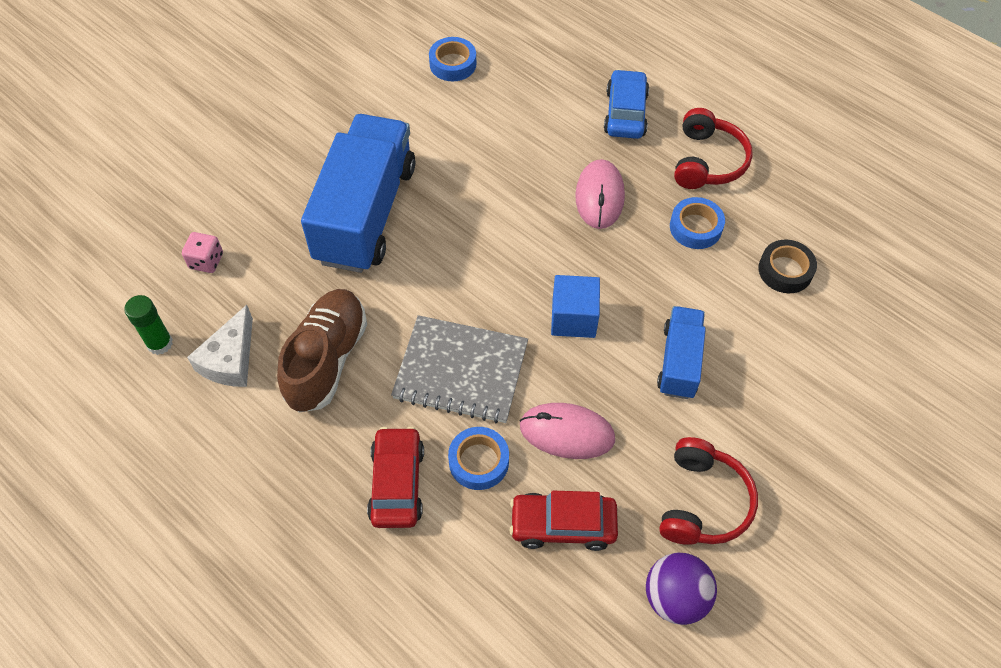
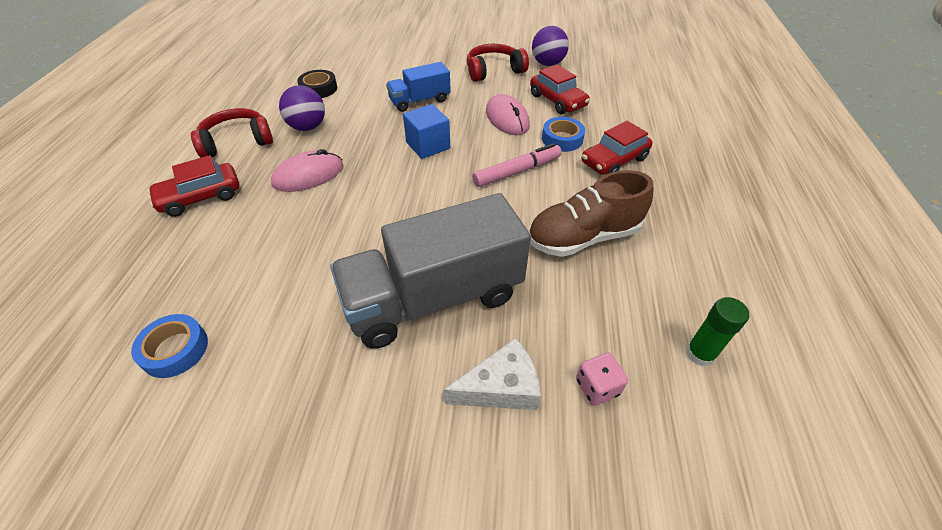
camera: 125 degrees left, 10 degrees down
white cheese [187,305,253,387] -> white cheese moved to [444,338,541,410]
blue truck [301,114,415,273] -> grey truck [330,193,531,349]
grey notebook [391,315,528,423] -> pink marker [472,143,562,187]
blue car [604,69,649,139] -> red car [147,155,239,217]
blue tape [670,197,725,249] -> purple ball [279,85,325,131]

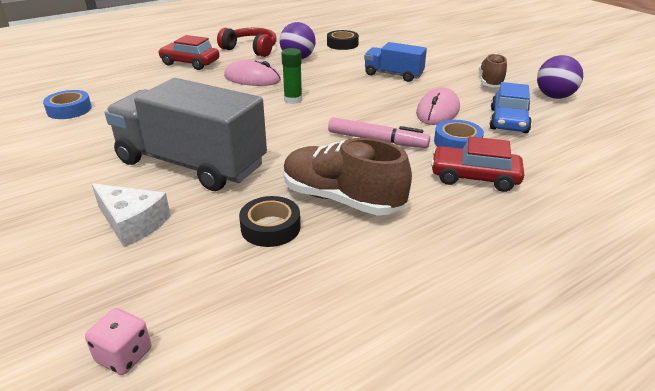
camera: 50 degrees right, 15 degrees down
blue cube [403,104,450,159] -> none
red headphones [467,44,529,82] -> brown shoe [479,53,507,88]
red car [530,64,590,114] -> blue car [489,82,532,133]
pink dice [576,352,628,406] -> pink dice moved to [85,308,151,375]
green glue stick [686,297,749,366] -> green glue stick moved to [281,48,302,104]
none -> black tape [239,196,301,247]

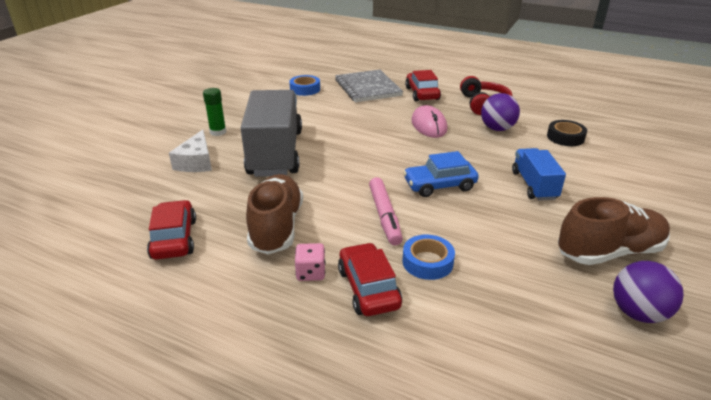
camera: 60 degrees right, 0 degrees up
pink dice [85,308,151,375] -> pink dice moved to [295,243,326,281]
black tape [239,196,301,247] -> none
green glue stick [281,48,302,104] -> green glue stick moved to [203,88,226,136]
pink mouse [416,87,460,125] -> none
brown shoe [479,53,507,88] -> brown shoe [558,197,670,265], size x1.54
blue car [489,82,532,133] -> blue car moved to [403,151,479,197]
none -> red car [147,200,196,260]
none -> grey notebook [335,70,403,102]

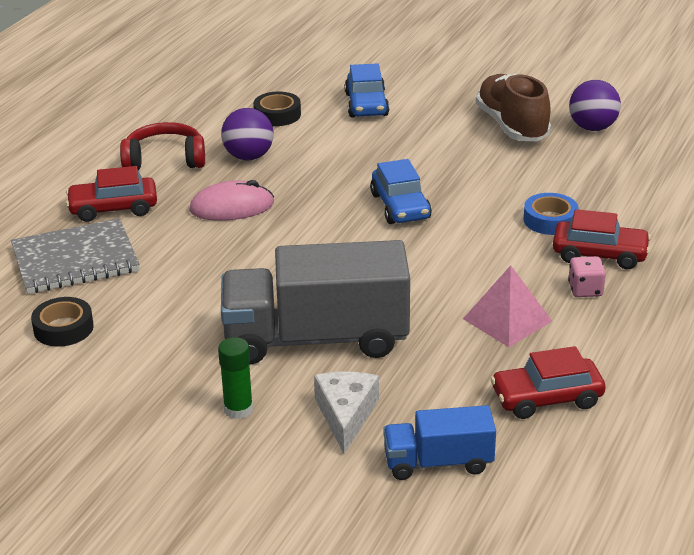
camera: 90 degrees left, 0 degrees up
white cheese [169,130,212,172] -> white cheese turned 90 degrees counterclockwise [314,372,379,454]
brown shoe [246,174,303,254] -> pink pyramid [463,265,552,347]
blue tape [289,75,320,96] -> black tape [31,297,94,347]
red car [338,243,402,316] -> red car turned 150 degrees counterclockwise [553,209,651,269]
pink marker [369,177,403,246] -> none
blue truck [512,148,566,201] -> blue truck moved to [383,405,496,480]
none -> blue car [345,64,389,117]

